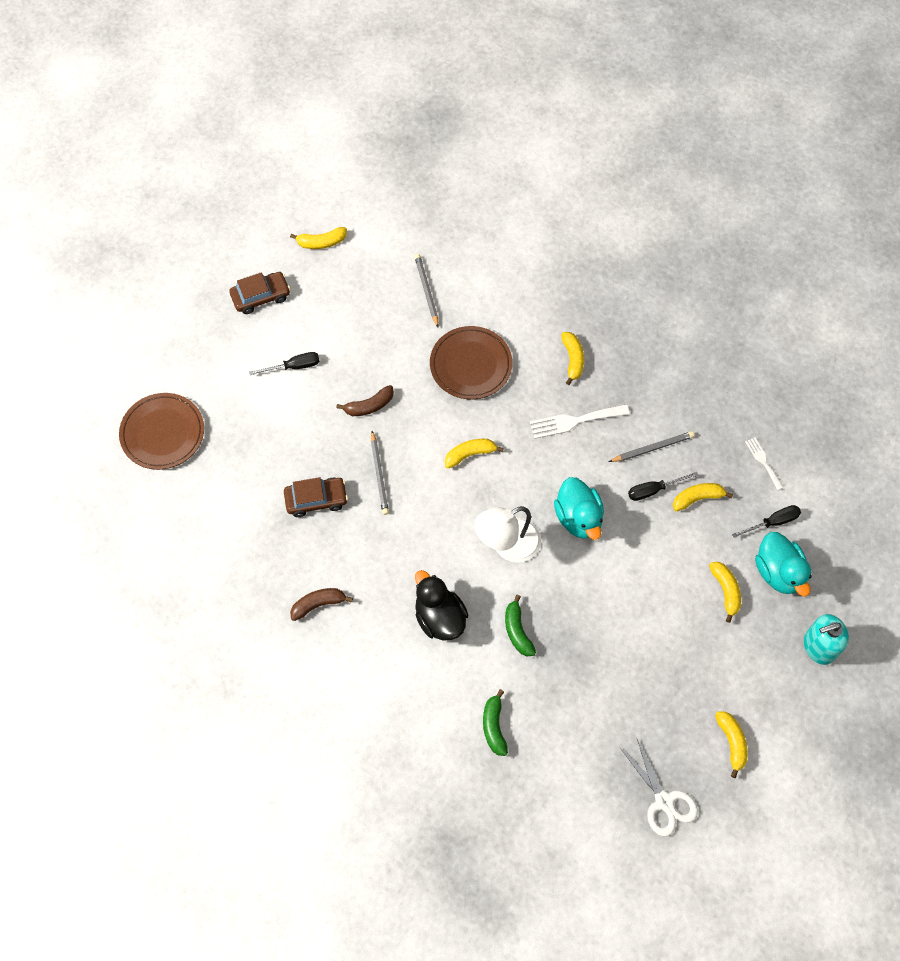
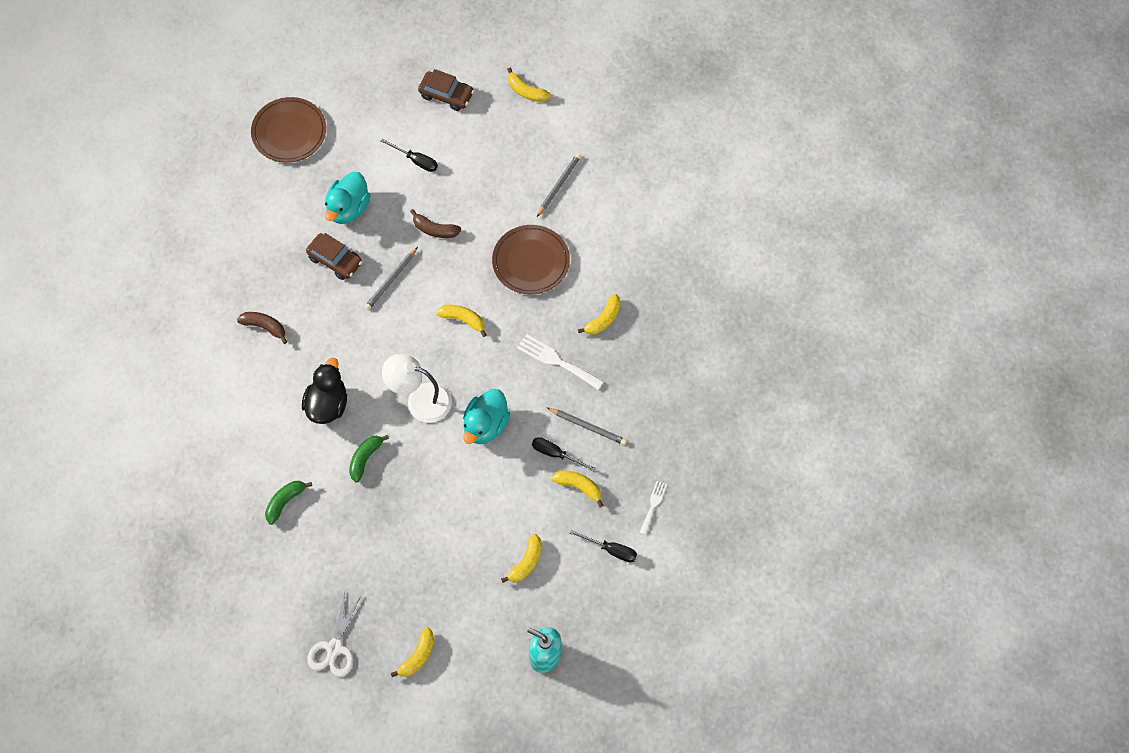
camera: 45 degrees right, 0 degrees up
turquoise duck [755,532,812,596] -> turquoise duck moved to [325,172,370,224]

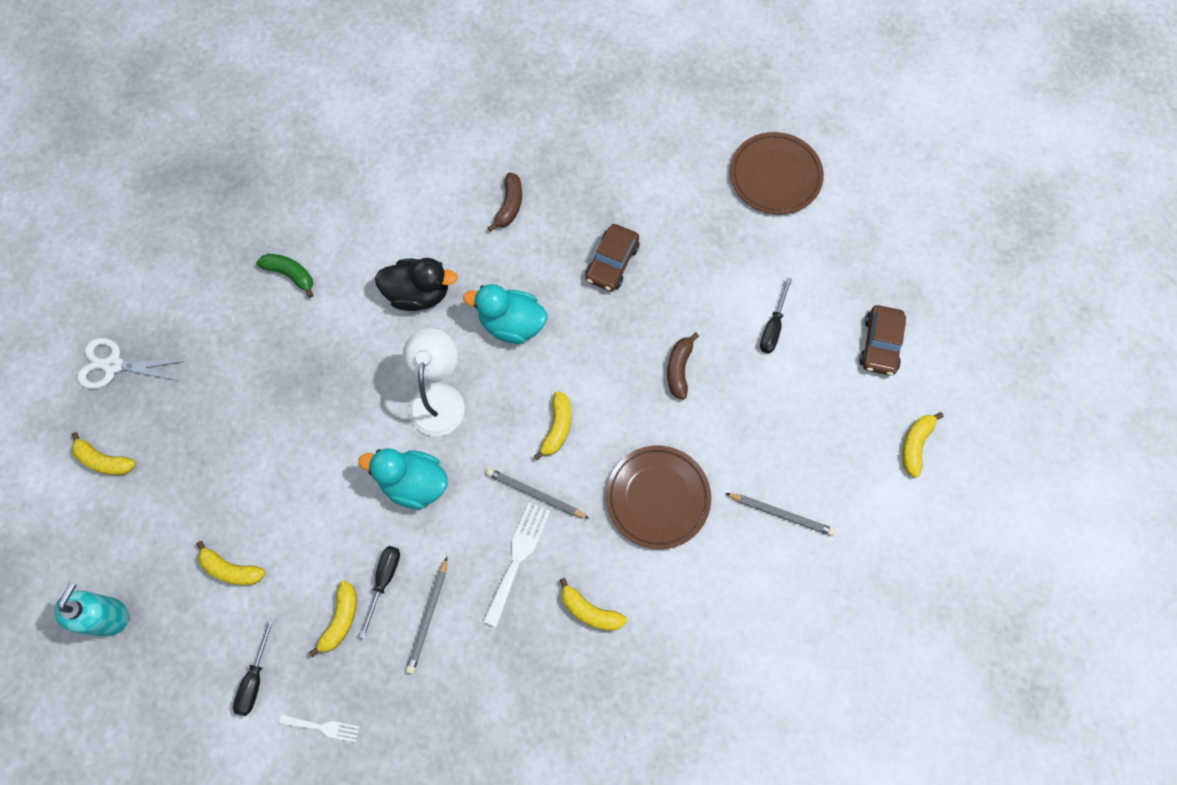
camera: 80 degrees right, 5 degrees up
turquoise duck [325,172,370,224] -> turquoise duck moved to [463,284,547,344]
green banana [349,435,389,483] -> none
grey pencil [365,247,418,310] -> grey pencil moved to [486,468,589,519]

